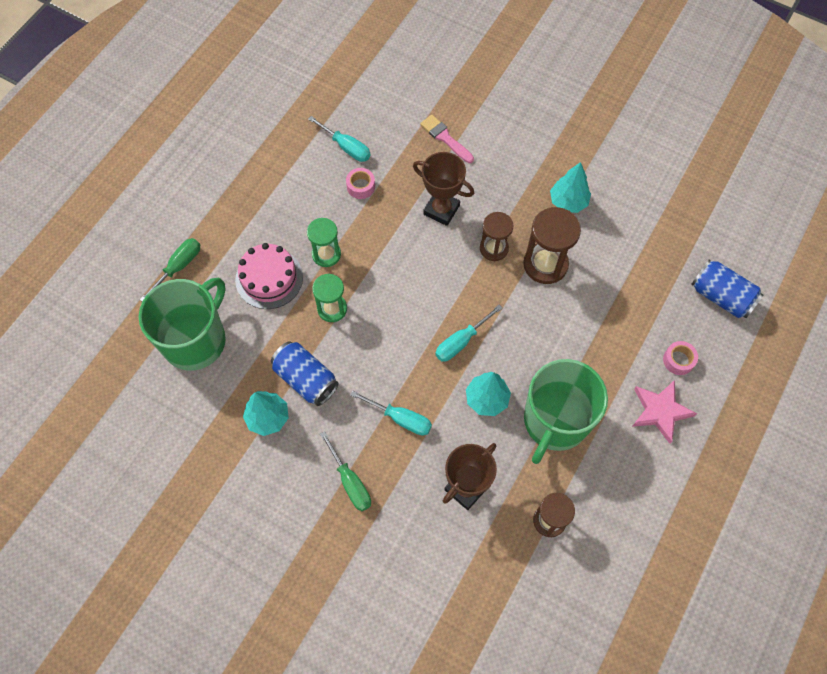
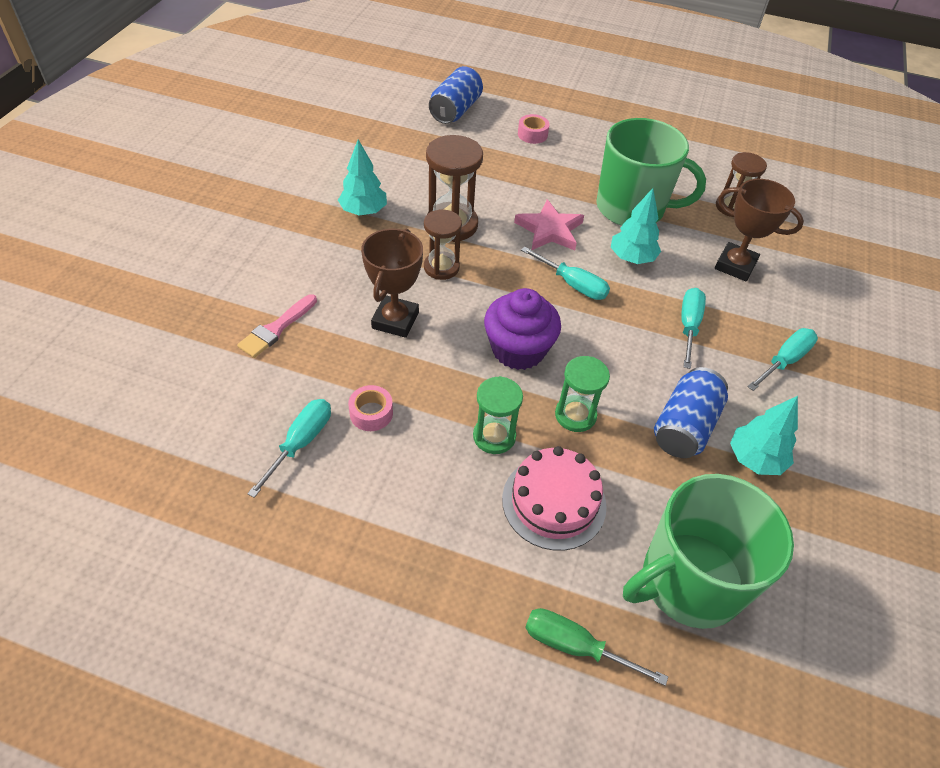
camera: 105 degrees left, 15 degrees down
green mug [139,278,226,371] -> green mug turned 45 degrees counterclockwise [623,474,794,629]
green screwdriver [320,431,371,511] -> turquoise screwdriver [747,328,818,391]
pink star [632,380,697,444] -> pink star moved to [514,199,584,250]
none -> purple cupcake [484,288,561,370]

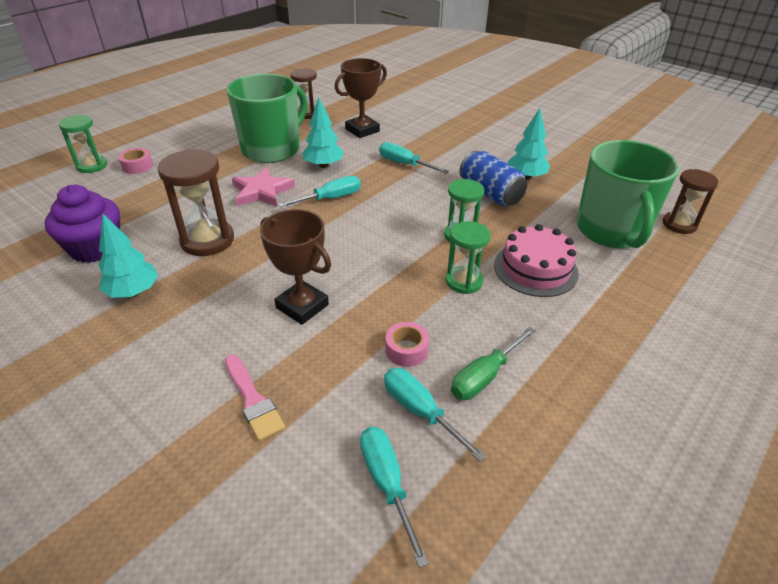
camera: 65 degrees left, 10 degrees down
brown hourglass [424,210,462,280] -> brown hourglass moved to [663,169,718,234]
blue can [429,66,483,124] -> none
purple cupcake [484,288,561,370] -> purple cupcake moved to [44,185,120,263]
green screwdriver [525,608,668,686] -> green screwdriver moved to [451,327,536,400]
turquoise screwdriver [747,328,818,391] -> turquoise screwdriver moved to [360,427,429,568]
none -> green hourglass [59,115,107,173]

